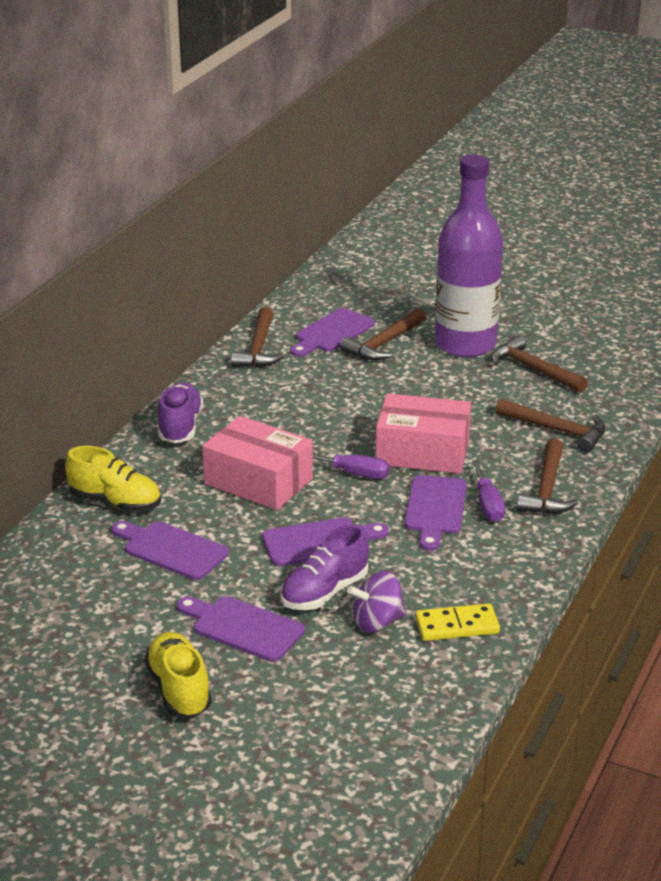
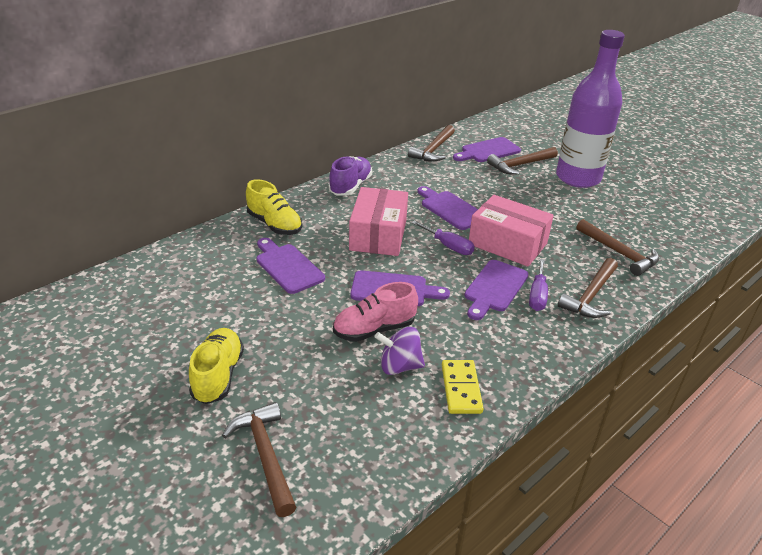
camera: 20 degrees right, 5 degrees up
purple cutting board [177,596,305,662] -> purple cutting board moved to [417,186,478,230]
pink box [202,416,313,510] -> pink box turned 45 degrees clockwise [349,187,408,256]
purple shoe [281,524,369,610] -> pink shoe [333,282,418,342]
yellow domino [415,603,500,641] -> yellow domino turned 75 degrees clockwise [442,360,484,414]
brown hammer [491,335,588,393] -> brown hammer moved to [222,402,296,517]

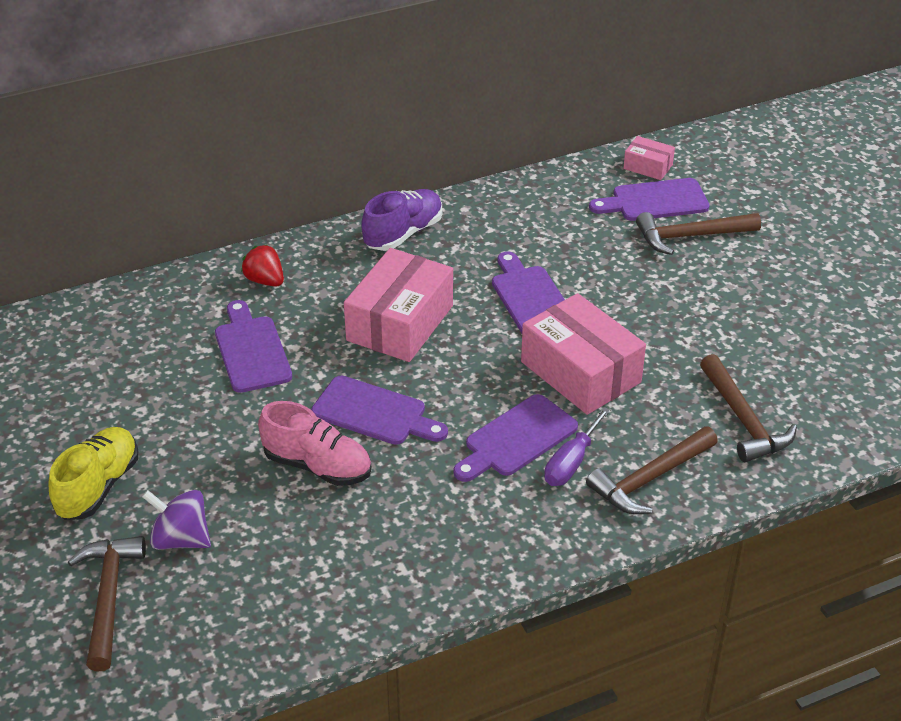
camera: 20 degrees right, 5 degrees up
yellow shoe [246,179,302,235] -> red strawberry [241,245,284,287]
pink shoe [333,282,418,342] -> pink shoe turned 150 degrees counterclockwise [258,401,372,486]
purple spinning top [375,327,425,375] -> purple spinning top moved to [142,490,211,550]
brown hammer [408,125,455,162] -> none
purple screwdriver [411,220,475,255] -> none
yellow domino [442,360,484,414] -> none
purple bottle [556,30,625,188] -> none
none -> pink box [623,136,675,180]

